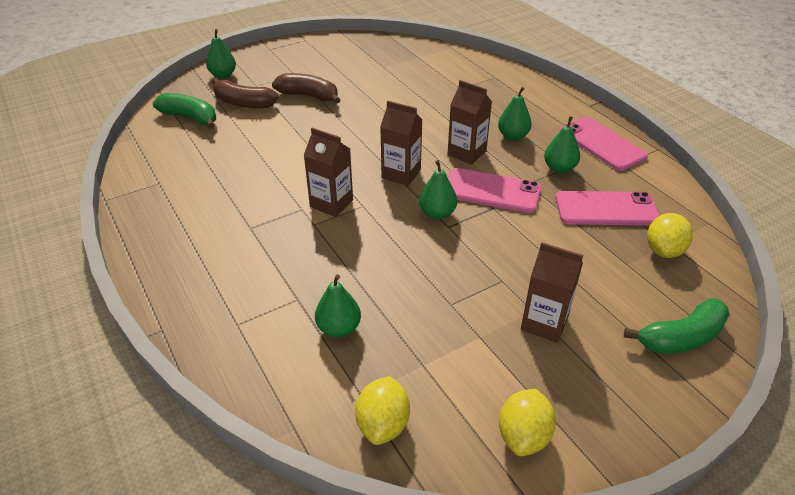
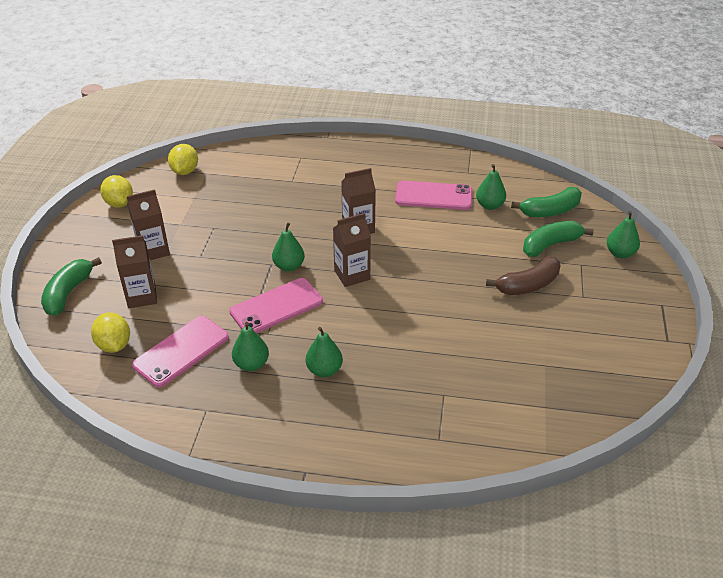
camera: 130 degrees right, 0 degrees up
brown banana [213,78,279,108] -> green banana [523,221,594,257]
green pear [315,275,361,338] -> green pear moved to [476,164,506,210]
yellow lemon [355,376,410,445] -> yellow lemon turned 45 degrees clockwise [168,144,198,175]
brown carton [448,80,492,165] -> brown carton moved to [112,235,157,308]
pink phone [560,117,648,171] -> pink phone moved to [395,181,472,210]

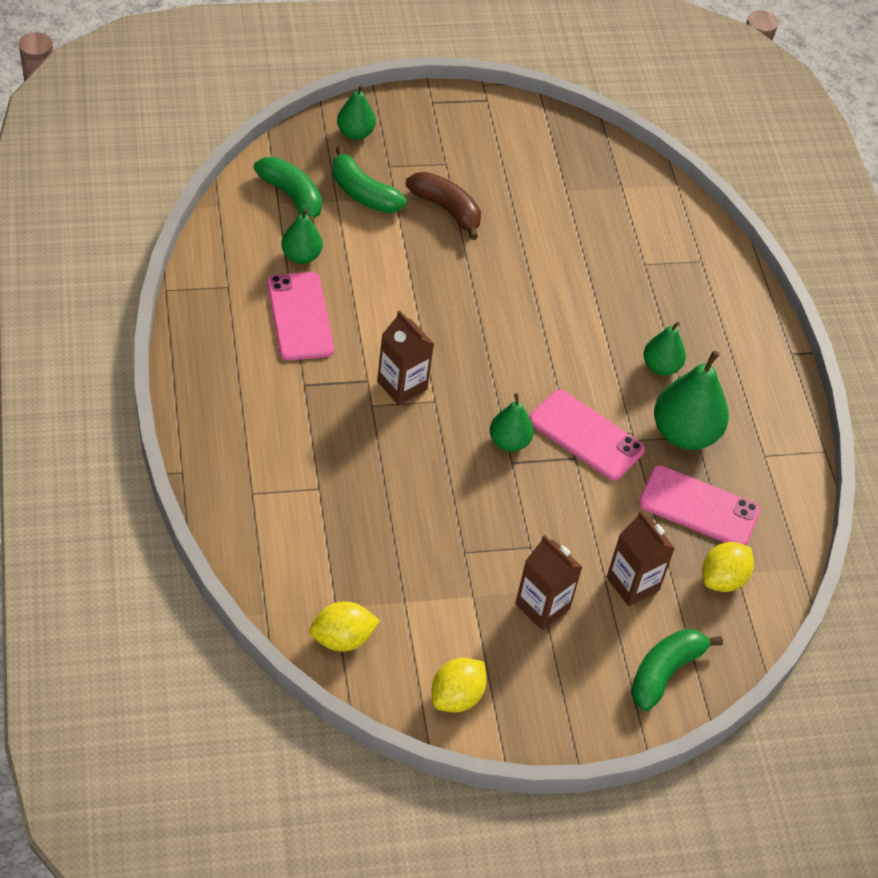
camera: 115 degrees left, 10 degrees up
green banana [41,257,102,316] -> green banana turned 135 degrees clockwise [631,629,723,711]
green pear [232,322,269,371] -> green pear [654,351,729,450], size x1.71
brown carton [333,213,371,287] -> none

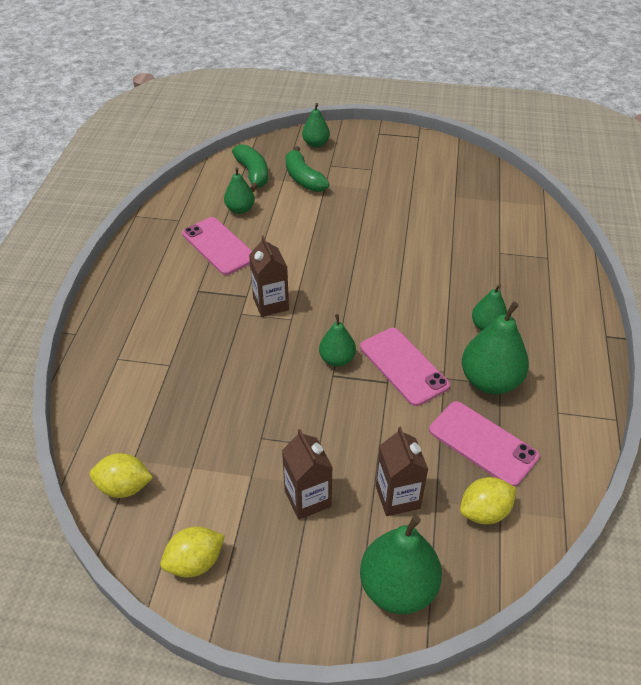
camera: 25 degrees right, 5 degrees down
pink phone [267,272,334,360] -> pink phone turned 45 degrees counterclockwise [182,217,252,275]
brown banana [406,172,481,240] -> none
green banana [631,629,723,711] -> green pear [360,515,442,614]

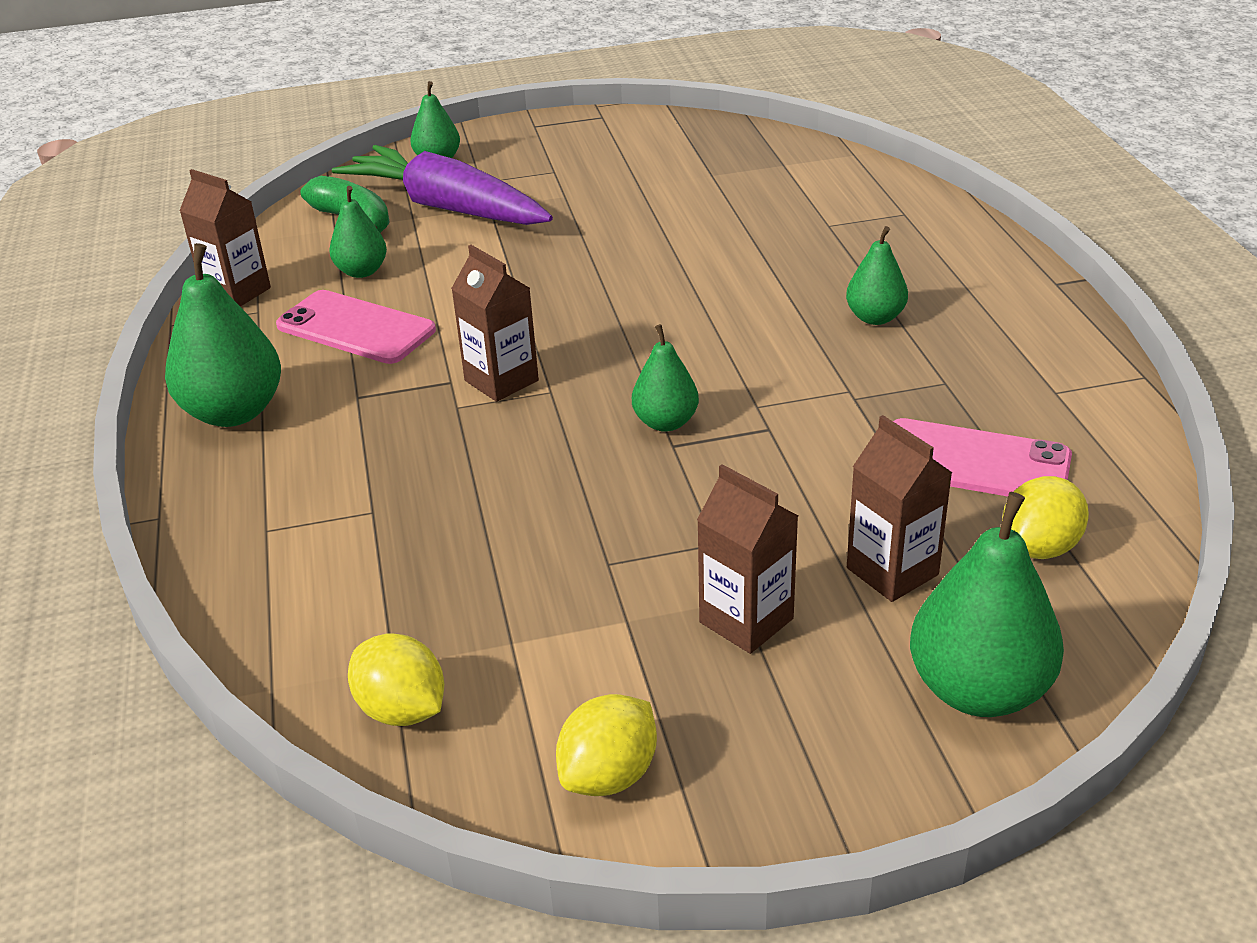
camera: 20 degrees left, 10 degrees down
yellow lemon [90,453,153,498] -> yellow lemon turned 60 degrees clockwise [348,634,444,726]
green banana [285,146,329,192] -> purple carrot [332,145,553,225]
pink phone [360,328,450,406] -> none
green pear [462,302,529,394] -> green pear moved to [165,243,281,427]
none -> brown carton [179,169,271,307]

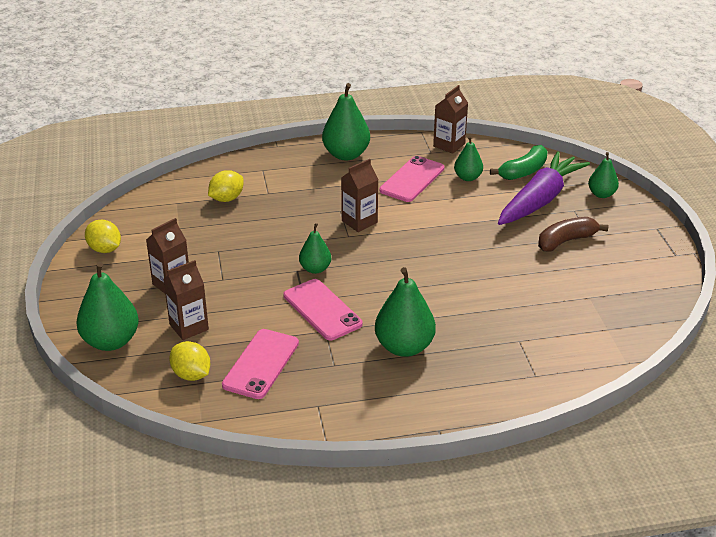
camera: 90 degrees right, 0 degrees up
yellow lemon [348,634,444,726] -> yellow lemon moved to [208,170,244,202]
green pear [846,226,908,325] -> green pear [375,267,436,357], size x1.71
none -> pink phone [283,279,363,340]
none -> brown banana [538,217,608,252]

